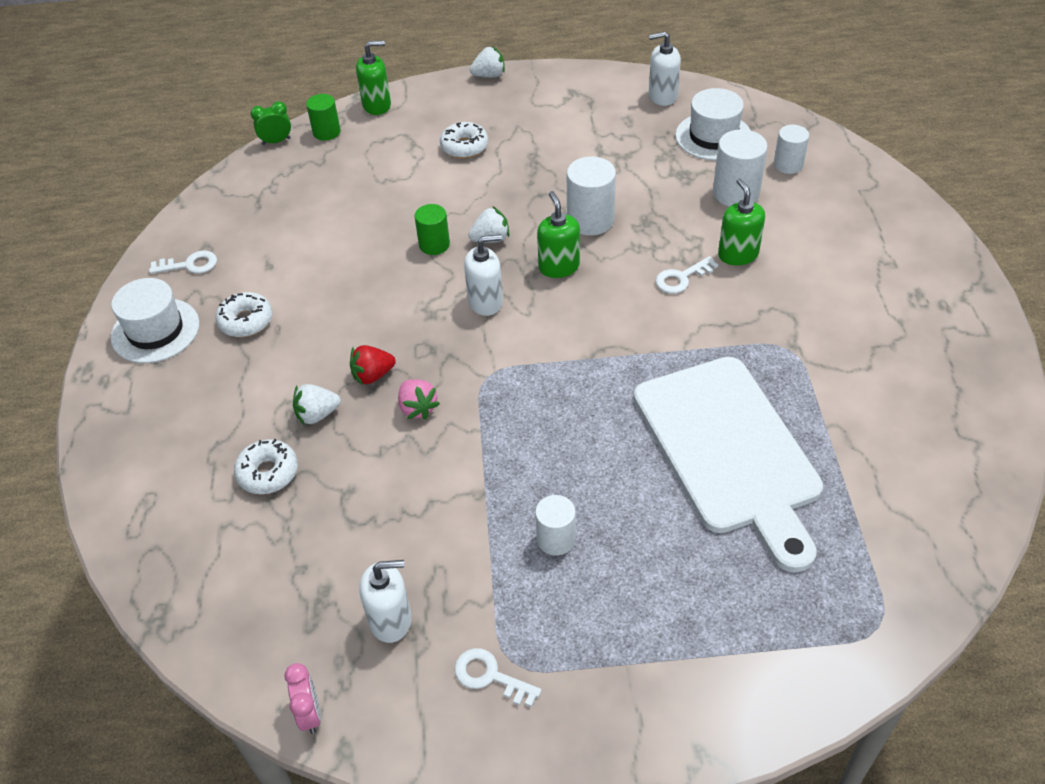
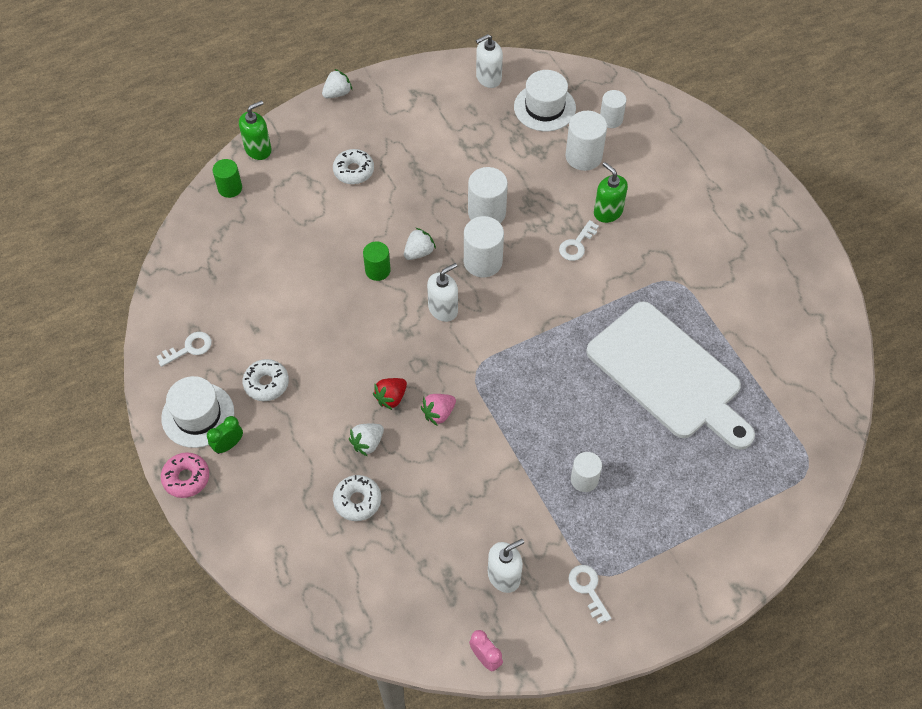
camera: 25 degrees left, 10 degrees up
green clock [251,101,291,145] -> green clock moved to [207,416,243,454]
pink strawberry [398,379,440,419] -> pink strawberry turned 105 degrees clockwise [421,394,456,426]
white key [455,648,542,707] -> white key turned 60 degrees clockwise [568,565,611,624]
green soap dispenser [537,191,580,278] -> white cylinder [464,216,504,277]
none -> pink donut [161,452,209,498]

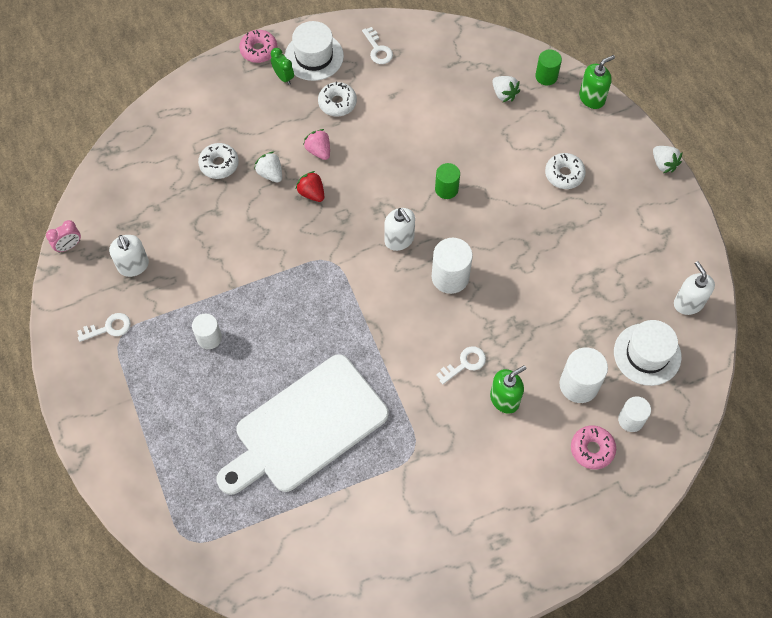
camera: 95 degrees right, 5 degrees up
green soap dispenser [239,100,271,160] -> green soap dispenser turned 90 degrees counterclockwise [579,55,615,109]
white strawberry [404,228,436,260] -> white strawberry moved to [492,76,520,102]
pink strawberry [421,394,456,426] -> pink strawberry moved to [303,129,330,160]
white cylinder [468,167,508,223] -> none
white key [559,220,599,261] -> white key turned 105 degrees clockwise [436,347,486,384]
none -> pink donut [571,426,616,469]

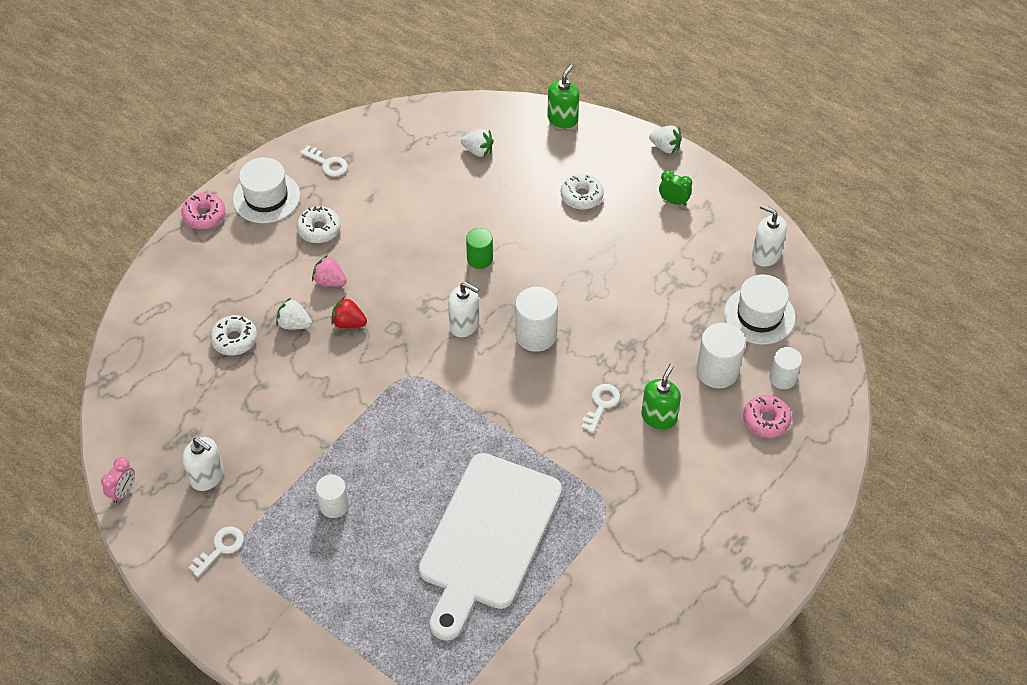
camera: 30 degrees left, 10 degrees down
green clock [271,48,294,85] -> green clock moved to [659,170,692,206]
green cylinder [535,49,562,86] -> none

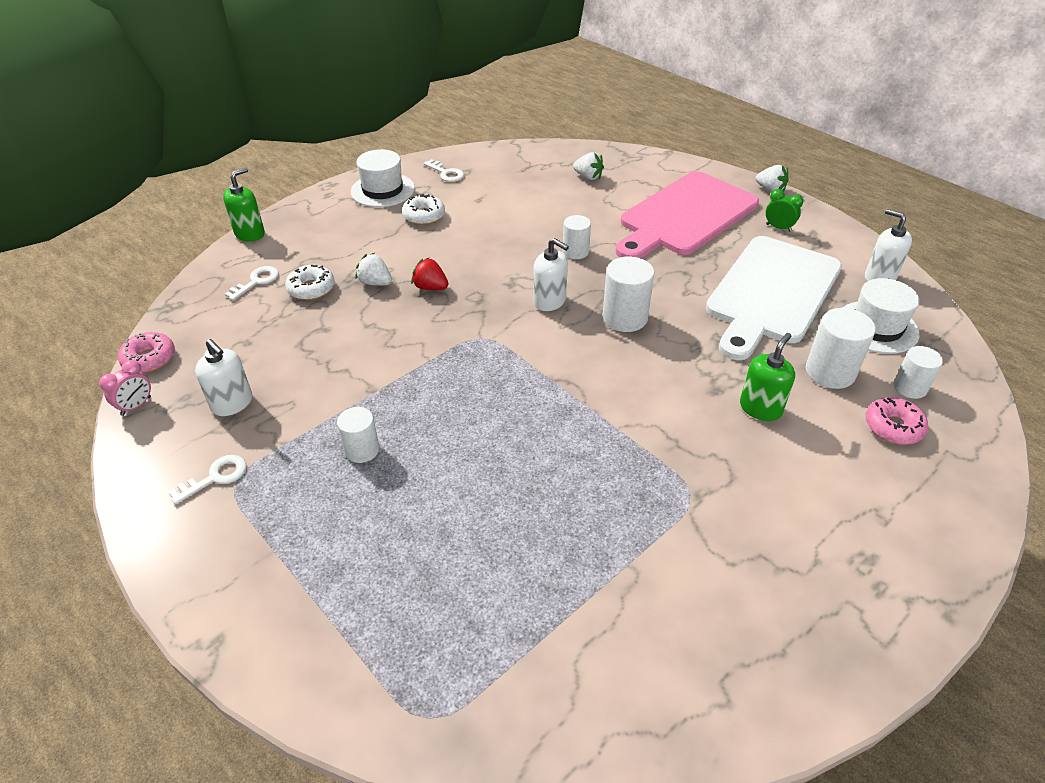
camera: 10 degrees right, 10 degrees down
pink donut [181,193,226,229] -> pink donut moved to [118,332,175,373]
pink strawberry [312,255,347,286] -> none
white cutting board [419,453,562,641] -> white cutting board moved to [706,236,842,360]
green cylinder [466,228,493,269] -> white cylinder [563,215,591,259]
green soap dispenser [547,64,579,128] -> green soap dispenser moved to [223,168,265,242]
white donut [561,174,604,210] -> pink cutting board [616,171,759,258]
white key [582,384,620,433] -> white key moved to [225,266,279,301]

